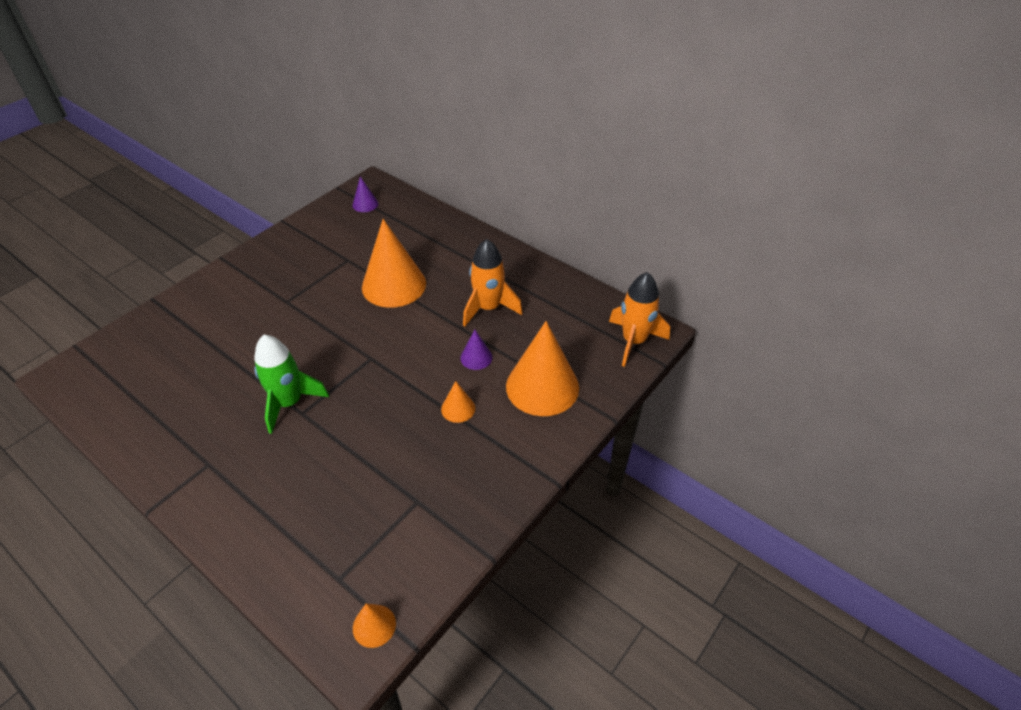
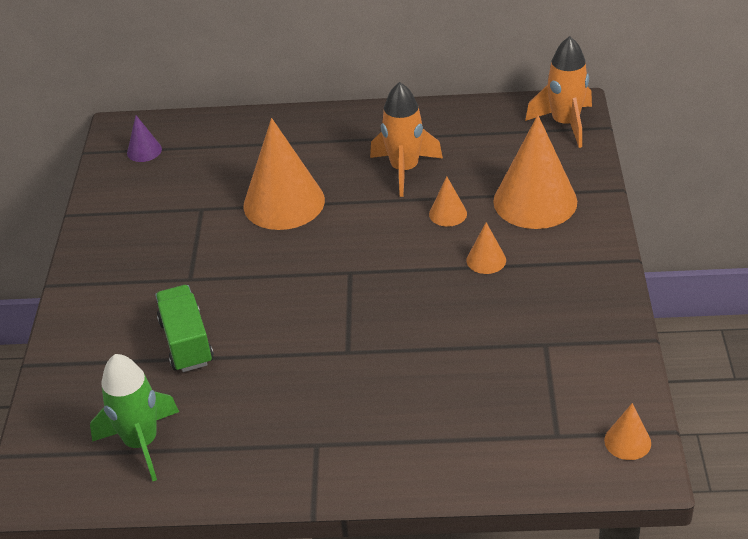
camera: 35 degrees left, 5 degrees down
green rocket [254,335,329,434] -> green rocket moved to [90,354,179,481]
purple cone [460,330,492,370] -> orange cone [429,177,467,227]
none -> green truck [156,285,214,372]

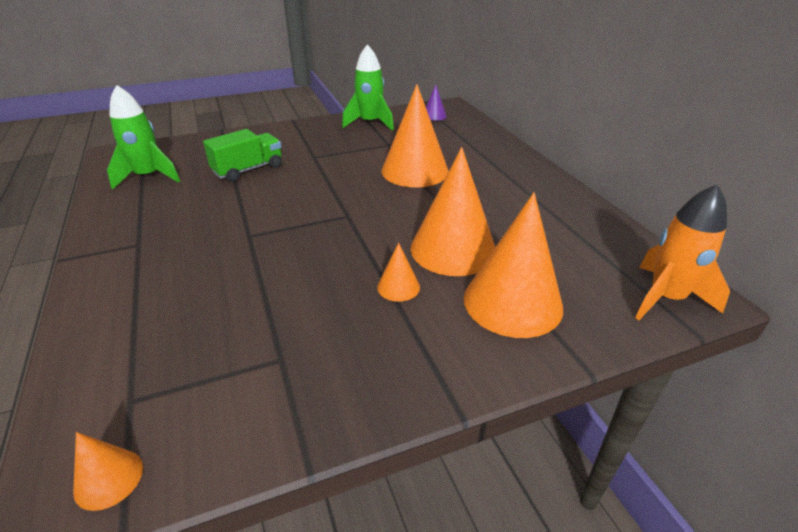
camera: 65 degrees right, 5 degrees down
orange rocket [370,82,443,197] -> none
orange cone [429,177,467,227] -> orange cone [411,147,495,276], size x2.20
none -> green rocket [342,44,394,131]

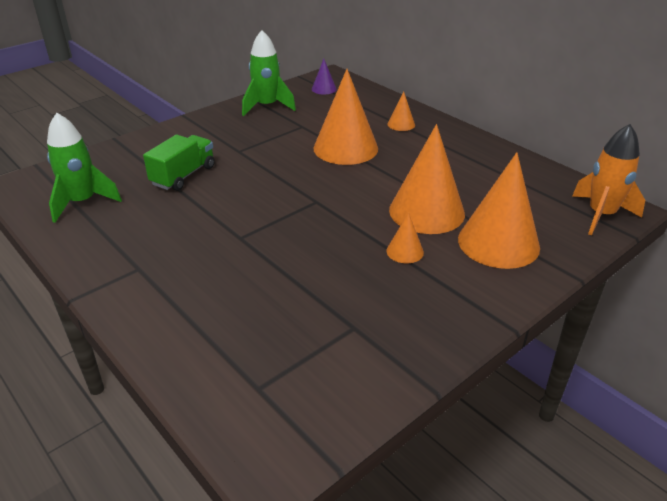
camera: 20 degrees left, 0 degrees up
orange cone [73,432,143,511] -> orange cone moved to [388,92,415,131]

